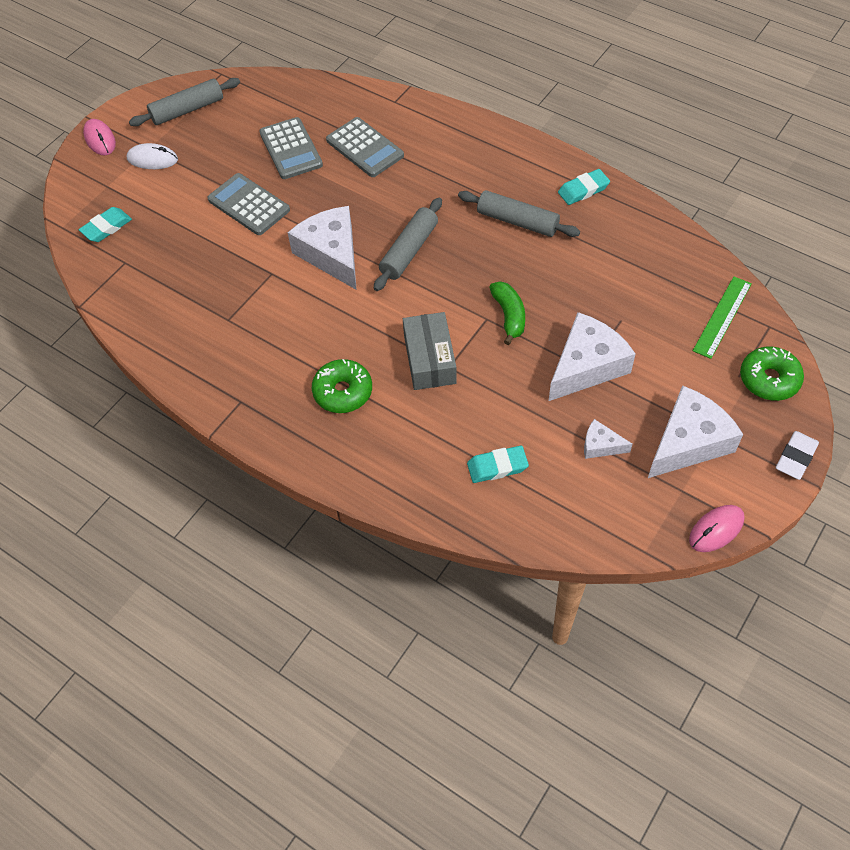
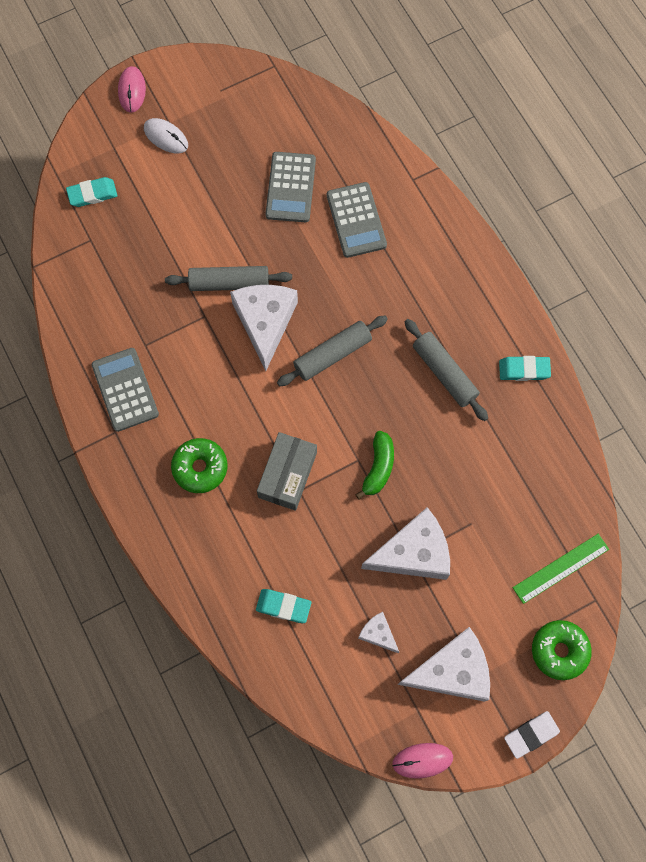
camera: 25 degrees right, 15 degrees up
grey rolling pin [129,78,240,126] -> grey rolling pin moved to [165,266,292,291]
grey calculator [207,173,290,235] -> grey calculator moved to [92,348,159,432]

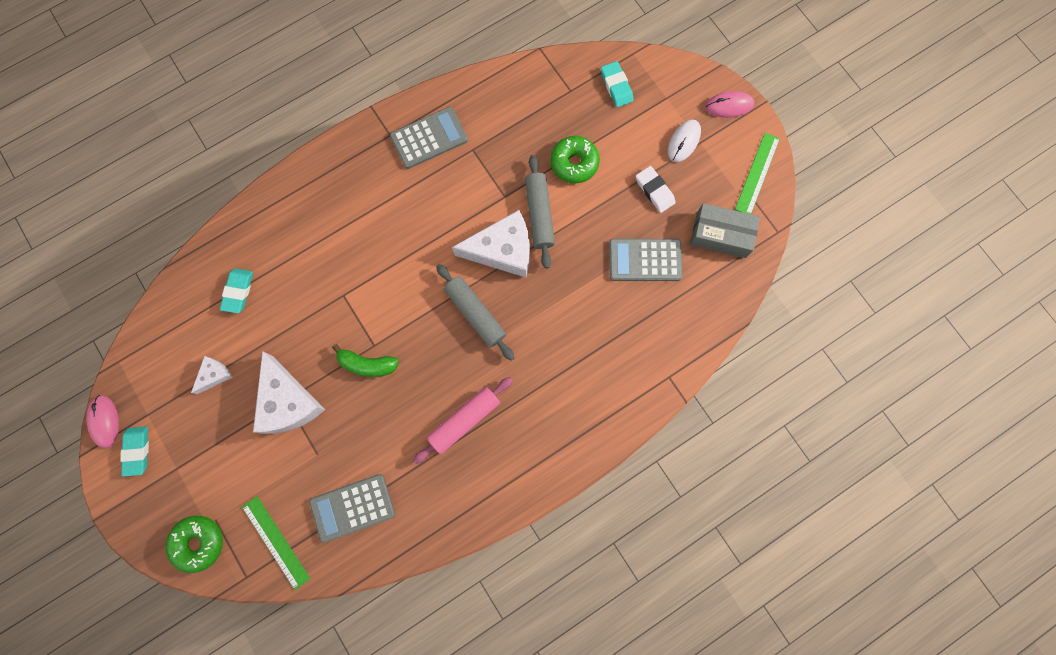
camera: 85 degrees right, 5 degrees up
green donut [171,438,228,493] -> green donut moved to [550,136,600,183]
grey box [257,432,317,511] -> grey box moved to [690,203,760,258]
grey calculator [327,182,387,258] -> grey calculator moved to [309,474,395,543]
white cheese [397,627,490,702] -> none
grey rolling pin [405,319,488,421] -> pink rolling pin [413,377,513,464]
turquoise eraser [499,356,551,381] -> turquoise eraser moved to [120,426,149,477]
white eraser [504,711,560,759] -> white eraser moved to [636,166,676,213]
none -> green ruler [735,133,780,214]

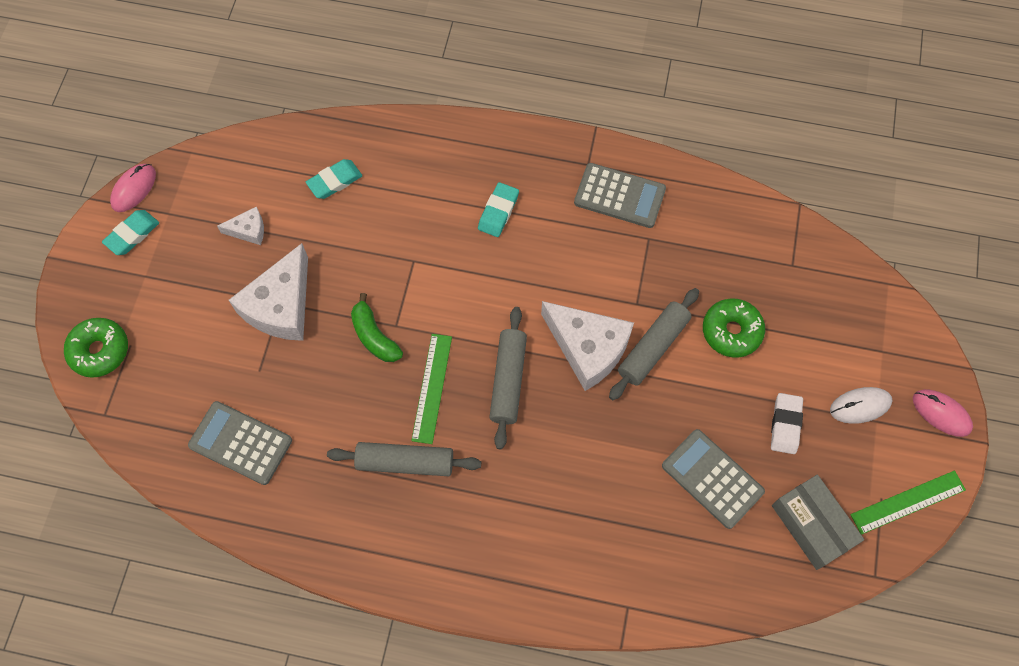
camera: 45 degrees right, 10 degrees down
green ruler [242,496,310,590] -> green ruler moved to [411,334,452,444]
pink rolling pin [413,377,513,464] -> grey rolling pin [327,442,481,476]
turquoise eraser [601,61,634,107] -> turquoise eraser moved to [478,182,519,237]

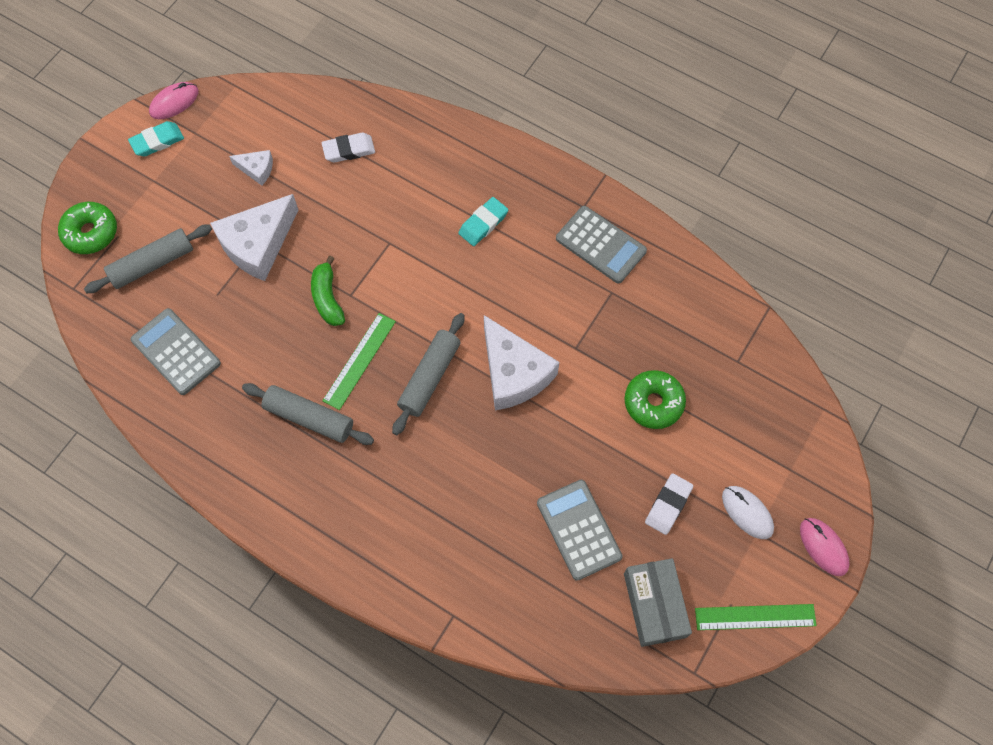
camera: 20 degrees right, 0 degrees up
turquoise eraser [306,159,362,199] -> white eraser [322,133,375,163]
grey rolling pin [609,288,699,400] -> grey rolling pin moved to [84,224,212,293]
white mouse [830,387,892,424] -> white mouse turned 45 degrees clockwise [722,486,774,539]

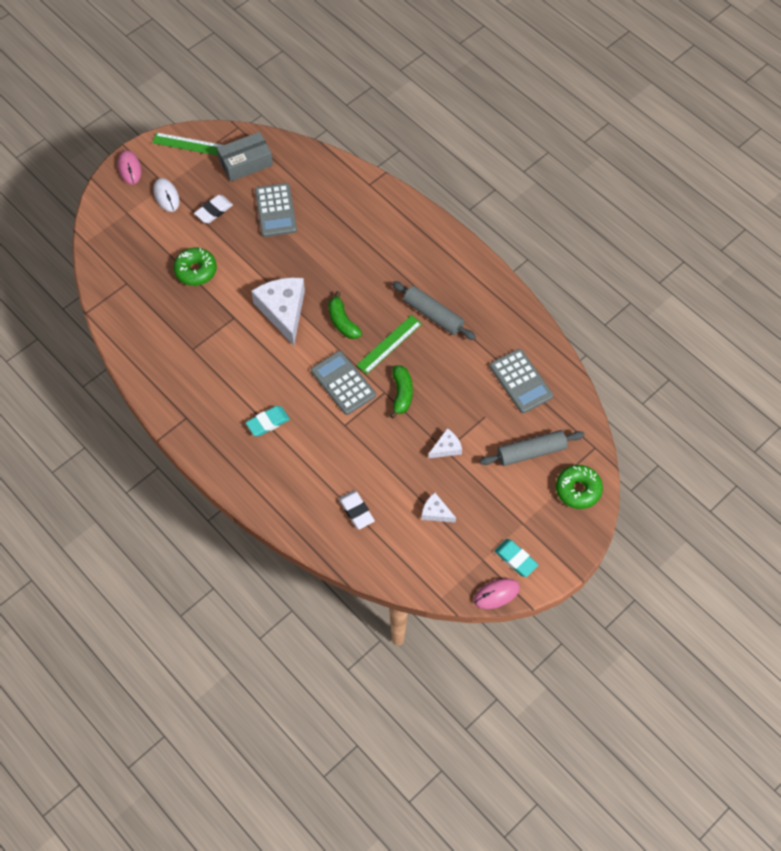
camera: 165 degrees left, 5 degrees down
turquoise eraser [128,121,184,157] -> turquoise eraser turned 60 degrees clockwise [494,539,538,577]
white cheese [210,194,298,281] -> white cheese [429,428,462,458], size x0.49
white eraser [322,133,375,163] -> white eraser turned 60 degrees clockwise [339,490,375,529]
grey rolling pin [392,313,465,435] -> green banana [329,291,362,339]
grey calculator [556,206,647,283] -> grey calculator moved to [311,351,376,415]
grey box [624,558,692,647] -> grey box turned 60 degrees clockwise [217,132,273,182]

